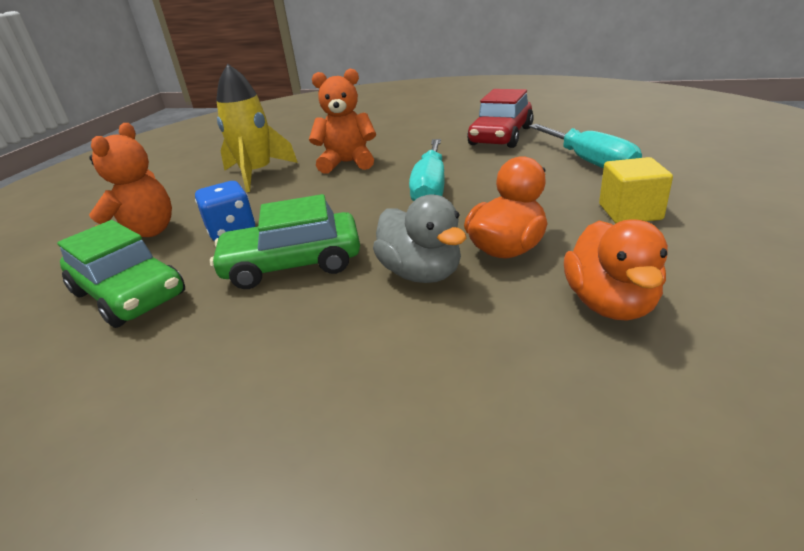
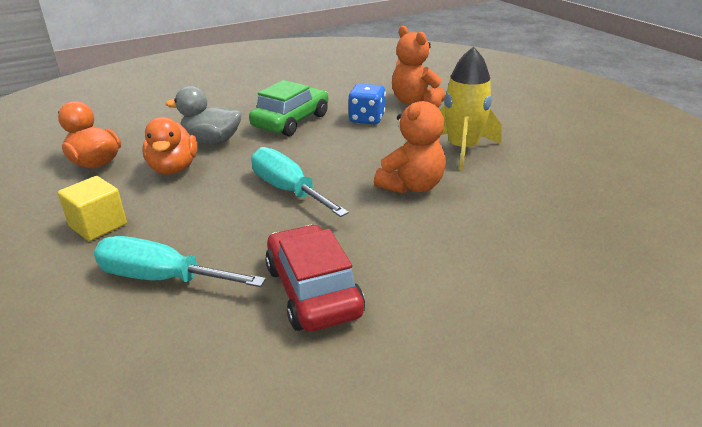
camera: 130 degrees right, 0 degrees up
green car [57,220,185,328] -> none

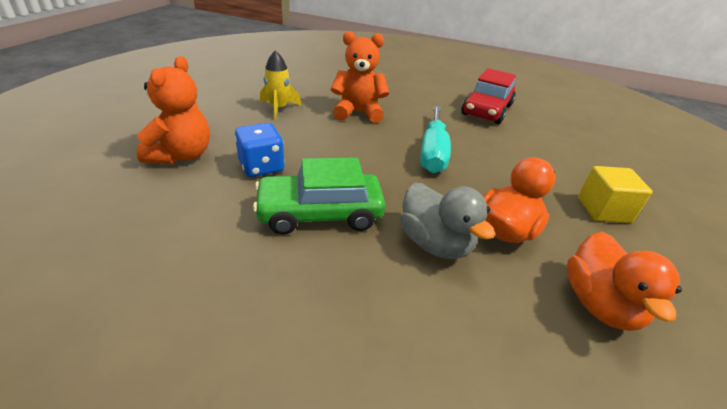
camera: 135 degrees left, 5 degrees up
turquoise screwdriver [94,236,266,287] -> none
yellow rocket [440,46,502,171] -> yellow rocket [260,50,301,120], size x0.63

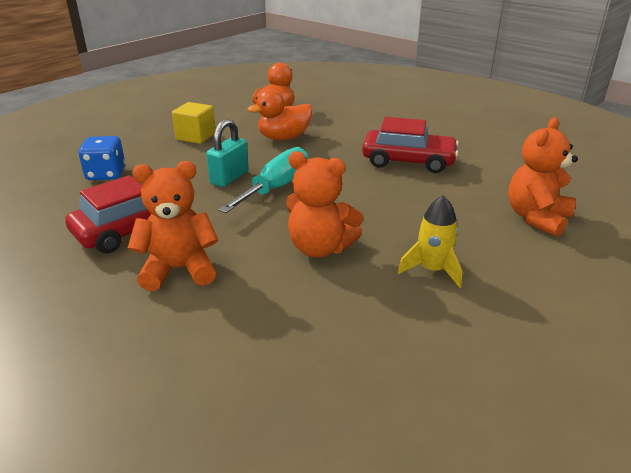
camera: 155 degrees left, 5 degrees down
blue dice [235,123,285,177] -> blue dice moved to [78,136,126,180]
green car [253,158,385,235] -> red car [362,117,459,173]
grey duck [400,183,496,259] -> none
none -> orange teddy bear [128,161,219,291]
none -> turquoise padlock [206,119,249,187]

